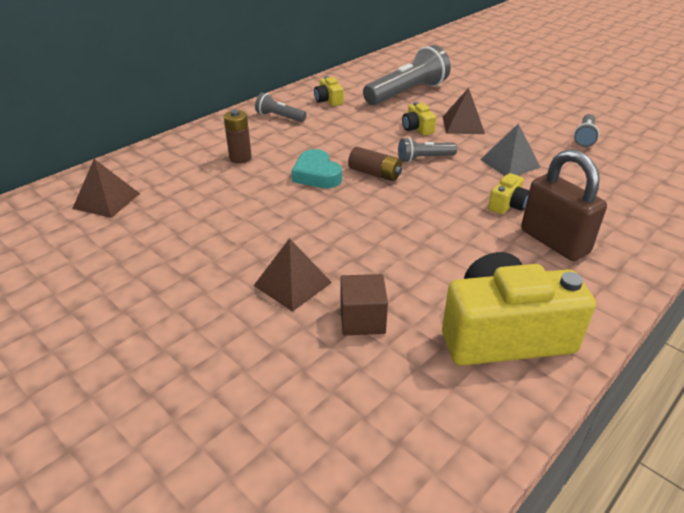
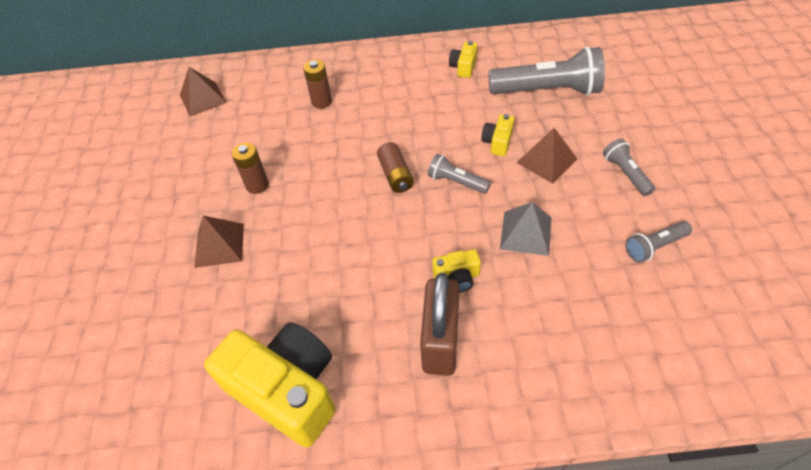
camera: 45 degrees right, 15 degrees up
grey flashlight [255,93,306,122] -> grey flashlight moved to [603,139,655,196]
turquoise heart [292,149,342,188] -> none
brown cube [340,274,388,335] -> none
none -> brown battery [232,143,269,194]

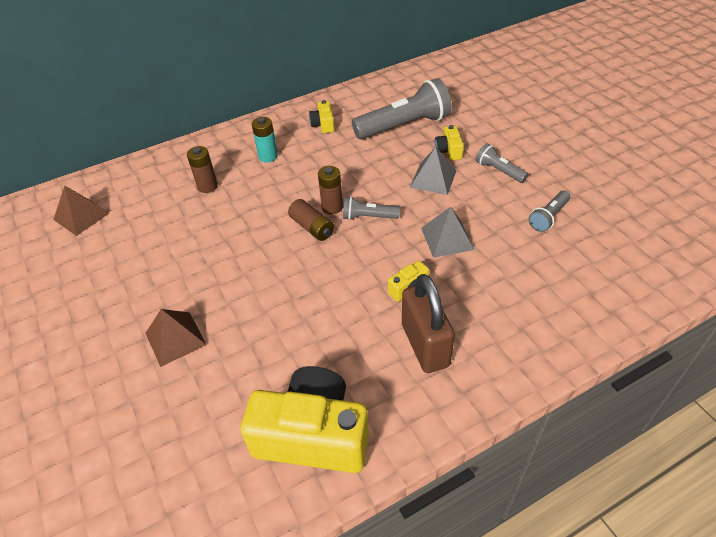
camera: 25 degrees left, 5 degrees down
brown battery [232,143,269,194] -> brown battery moved to [318,166,343,214]
yellow camera [481,114,514,156] -> yellow camera moved to [435,125,464,161]
brown pyramid [517,128,577,184] -> grey pyramid [410,147,456,195]
none -> turquoise battery [252,117,278,163]

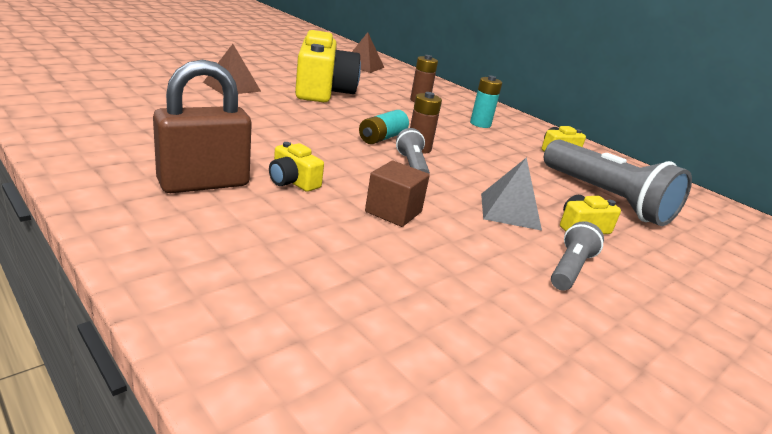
camera: 70 degrees right, 20 degrees down
yellow camera [241,366,369,473] -> yellow camera moved to [295,30,361,102]
brown battery [288,199,334,241] -> turquoise battery [359,110,409,144]
grey pyramid [421,207,474,258] -> brown cube [365,160,430,227]
grey flashlight [528,191,570,232] -> none

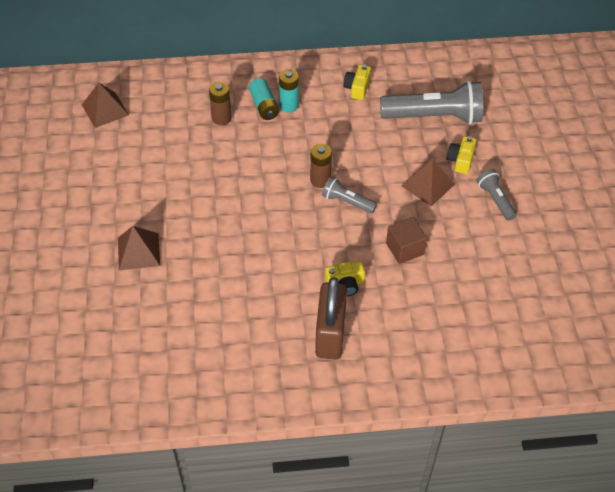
camera: 50 degrees left, 25 degrees up
yellow camera [295,30,361,102] -> none
turquoise battery [359,110,409,144] -> turquoise battery moved to [249,78,279,120]
grey pyramid [481,157,542,231] -> brown pyramid [401,159,455,206]

